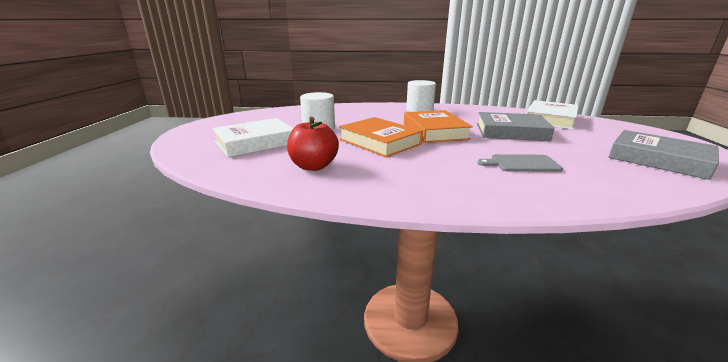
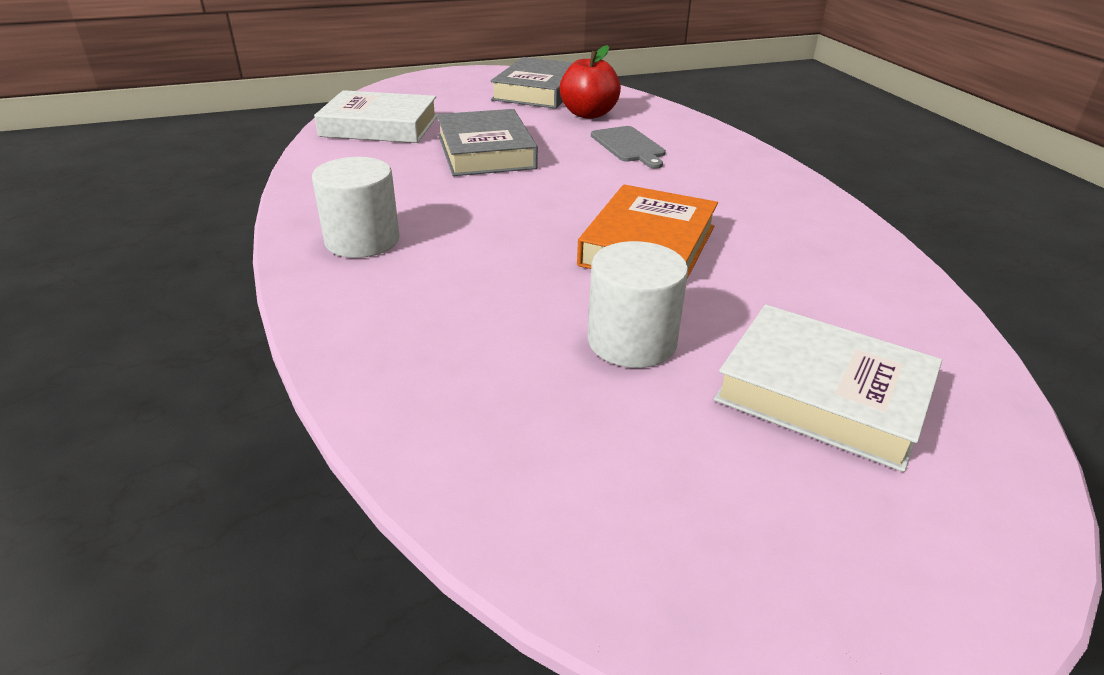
camera: 115 degrees left, 10 degrees up
red apple [287,117,339,171] -> red apple moved to [560,45,621,119]
orange book [404,110,473,143] -> none

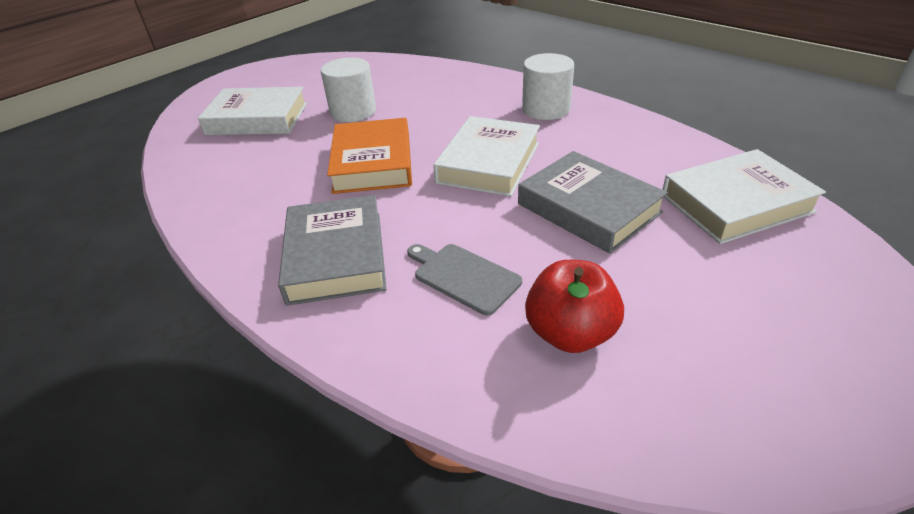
camera: 155 degrees right, 5 degrees up
grey book [490,57,573,109] -> grey book moved to [278,195,387,306]
none -> white book [433,116,540,197]

